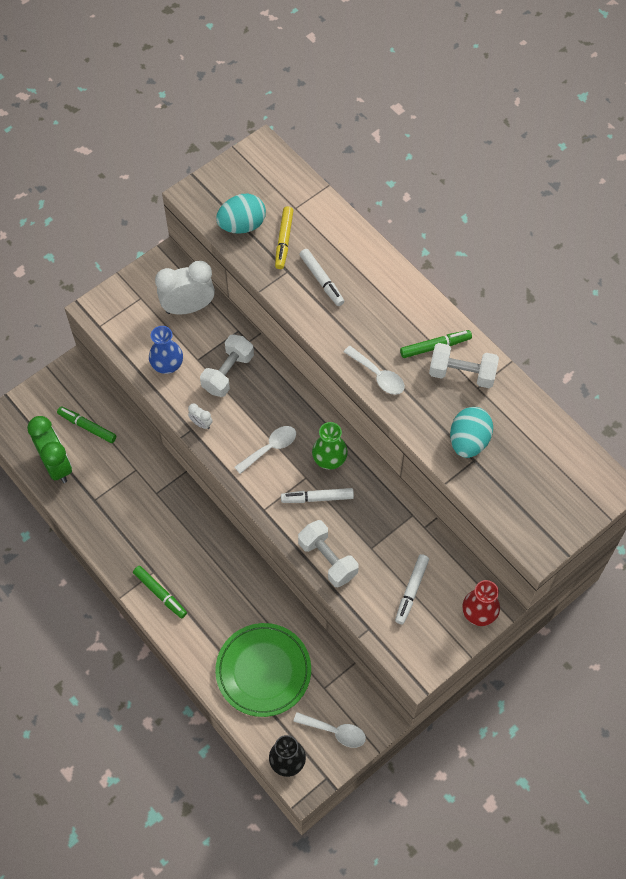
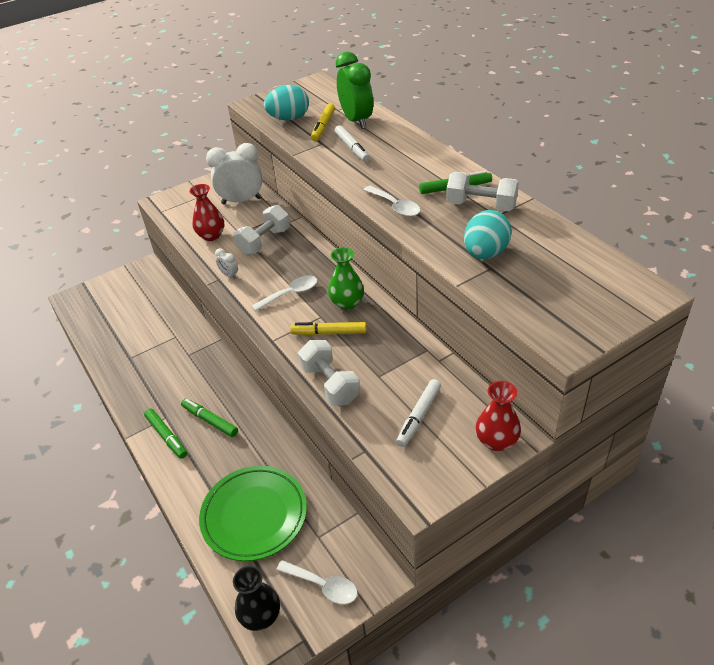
camera: 10 degrees right, 20 degrees down
green clock [27,416,72,483] -> green clock moved to [336,51,373,129]
green marker [57,407,117,443] -> green marker moved to [181,398,238,437]
blue vase [149,326,183,374] -> red vase [189,184,224,241]
white marker [281,488,354,503] -> yellow marker [290,322,366,335]

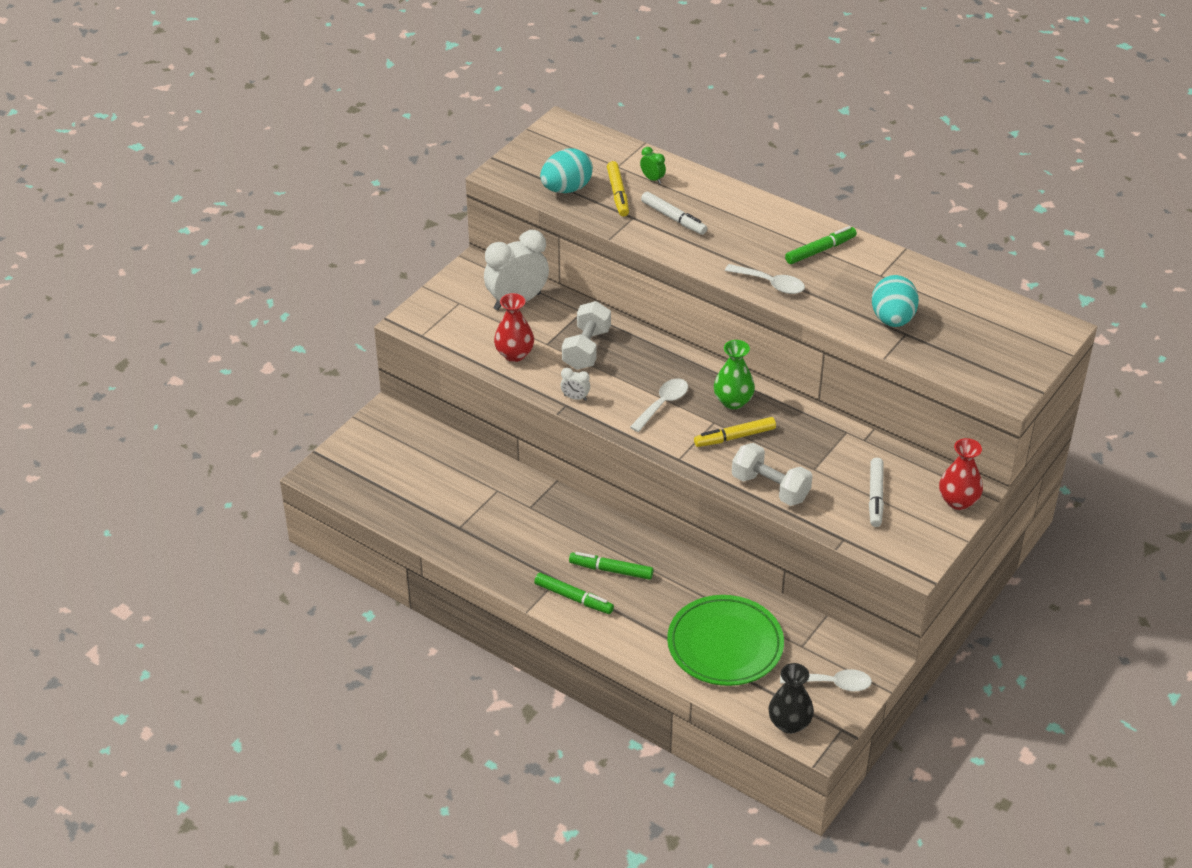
camera: 25 degrees left, 0 degrees up
green clock [336,51,373,129] -> green clock [640,147,666,184], size x0.43
white dumbbell [446,172,519,211] -> none

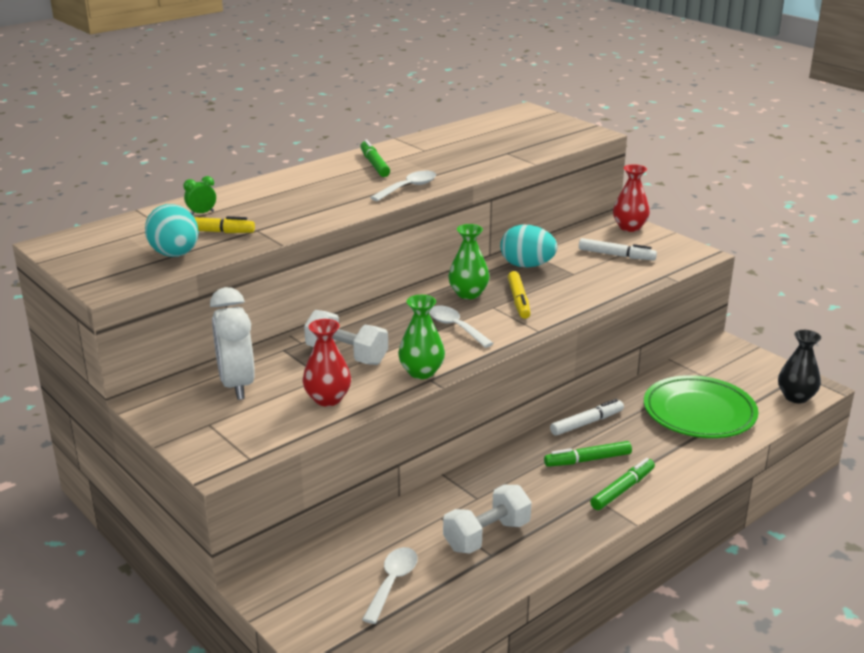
camera: 75 degrees left, 15 degrees down
white clock [561,368,590,401] -> green vase [398,295,445,379]
green marker [569,552,653,580] -> green marker turned 45 degrees clockwise [544,441,632,467]
white marker [641,192,707,235] -> white marker moved to [550,399,624,436]
white dumbbell [732,443,813,506] -> white dumbbell moved to [443,485,531,554]
white spoon [780,669,872,691] -> white spoon moved to [362,547,418,624]
turquoise egg [872,275,919,327] -> turquoise egg moved to [500,224,557,267]

